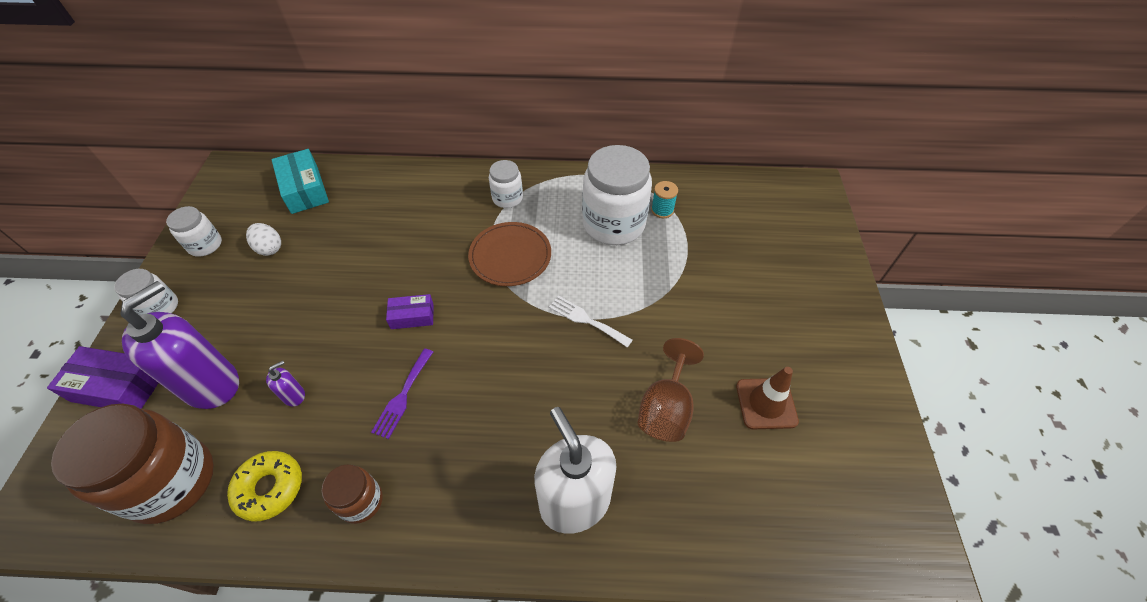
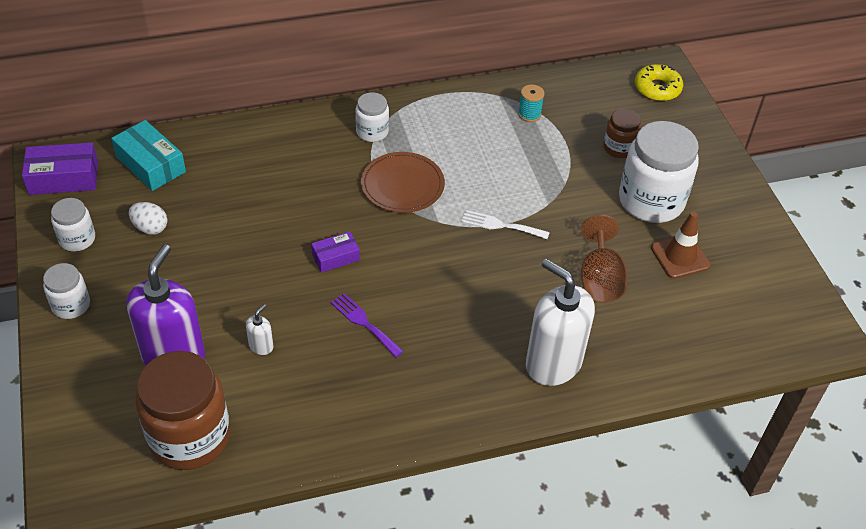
camera: 20 degrees left, 5 degrees down
purple box [47,346,158,409] -> purple box moved to [22,142,98,195]
yellow donut [227,451,302,522] -> yellow donut moved to [635,64,683,101]
purple soap dispenser [266,361,305,406] -> white soap dispenser [246,304,273,355]
brown jar [322,464,383,524] -> brown jar moved to [603,109,641,158]
purple fork [371,348,433,439] -> purple fork turned 135 degrees clockwise [331,293,404,357]
white jar [582,145,652,245] -> white jar moved to [619,121,699,223]

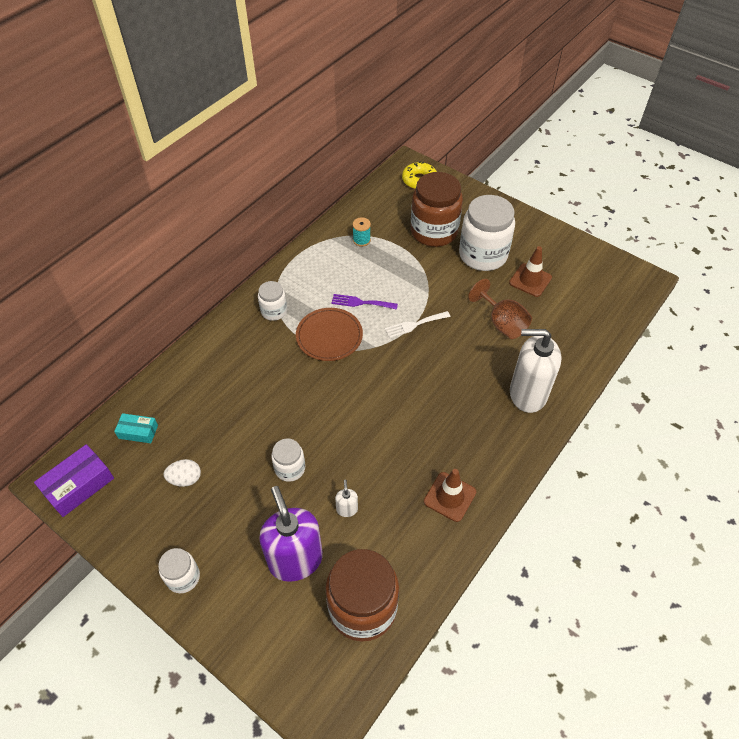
camera: 35 degrees left, 5 degrees up
white jar [51,198,95,252] -> white jar moved to [271,438,305,482]
turquoise box [111,120,186,191] -> turquoise box [114,413,158,443], size x0.61
purple box [311,231,360,273] -> none
purple fork [331,293,404,357] -> purple fork moved to [331,294,398,310]
brown jar [603,109,641,158] -> brown jar [411,172,463,247], size x1.96
none -> brown traffic cone [424,469,476,522]

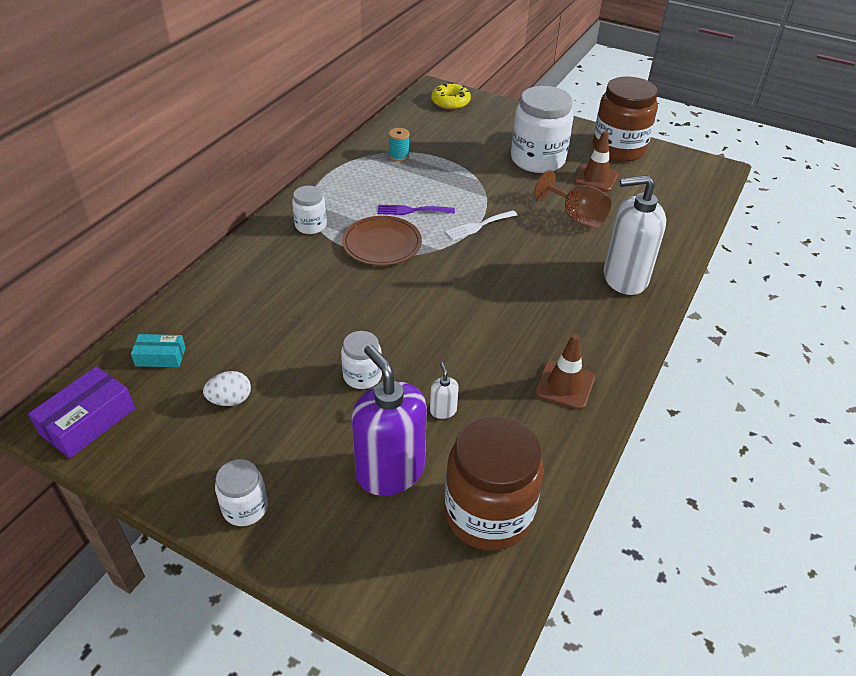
camera: 10 degrees left, 10 degrees down
brown jar [411,172,463,247] -> brown jar moved to [593,76,658,162]

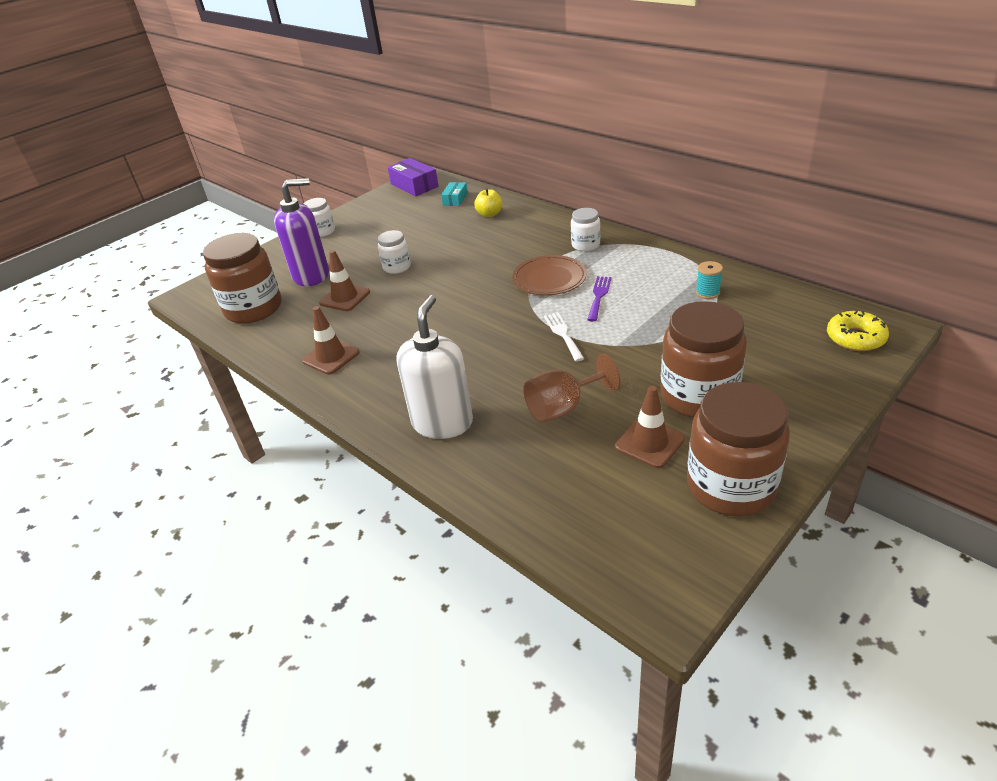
camera: 110 degrees right, 5 degrees down
white egg [203,371,251,406] -> none
white soap dispenser [430,362,459,419] -> brown traffic cone [319,250,370,311]
white jar [511,86,574,173] -> brown jar [660,301,747,418]
none -> yellow apple [474,188,502,217]

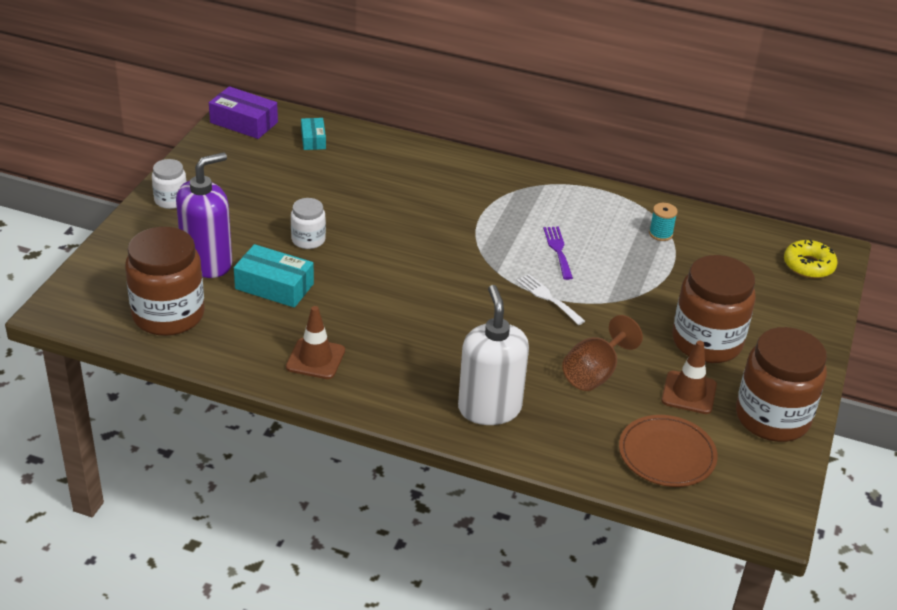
camera: 30 degrees left, 0 degrees up
brown traffic cone [319,250,370,311] -> turquoise box [234,244,314,308]
yellow apple [474,188,502,217] -> none
brown plate [512,255,587,295] -> brown plate moved to [619,415,718,487]
white jar [571,208,600,251] -> none

